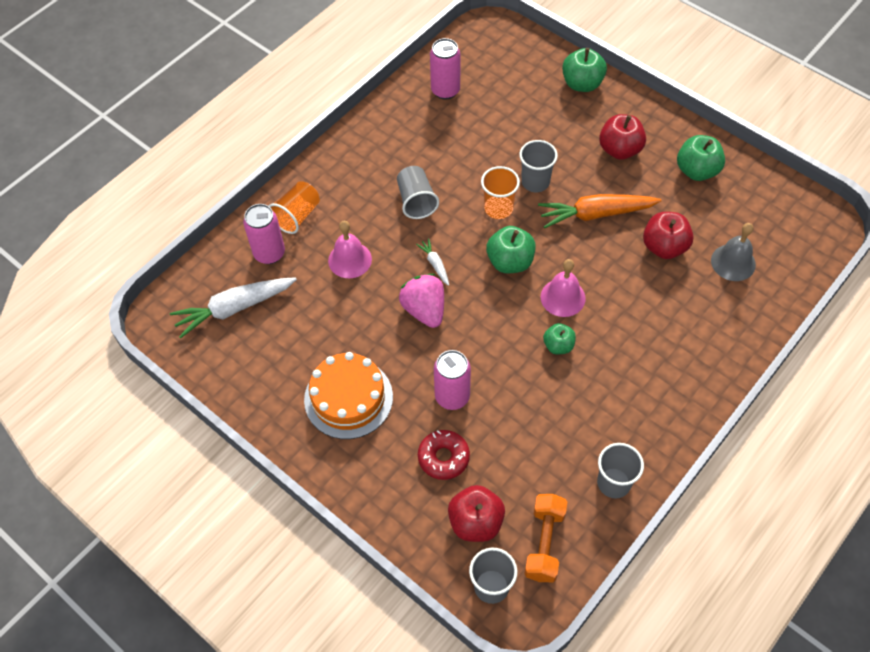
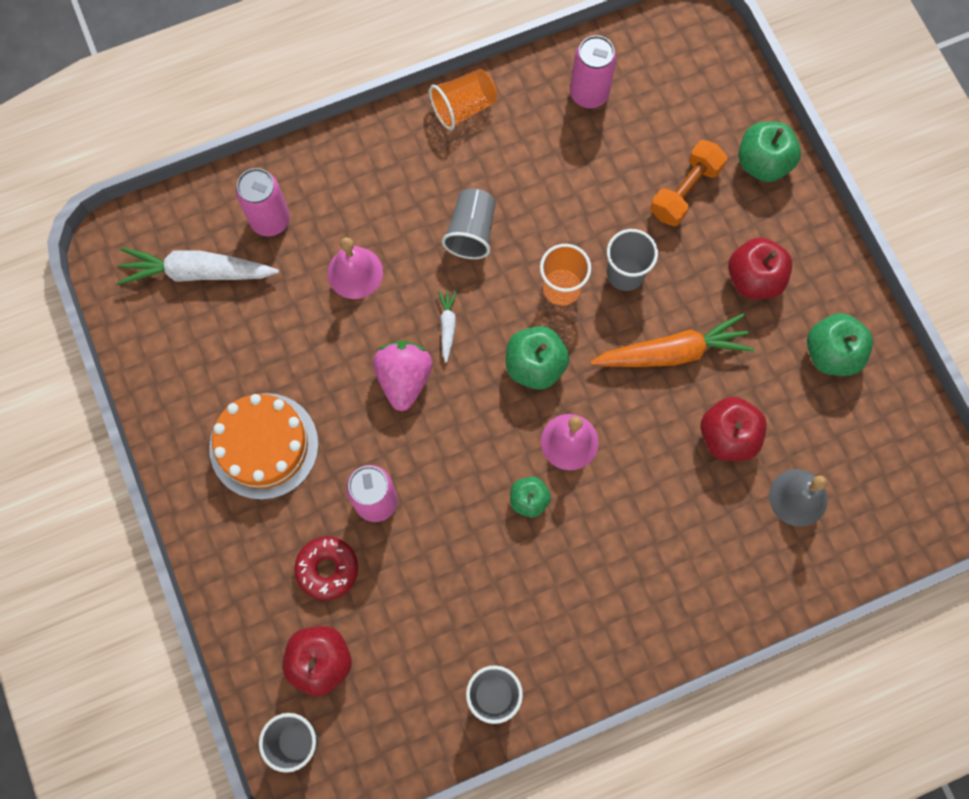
camera: 25 degrees right, 15 degrees up
orange cup [269,181,320,234] -> orange cup moved to [429,69,497,130]
orange dumbbell [525,494,567,582] -> orange dumbbell moved to [650,140,727,226]
orange carrot [538,194,661,228] -> orange carrot turned 150 degrees clockwise [590,313,754,367]

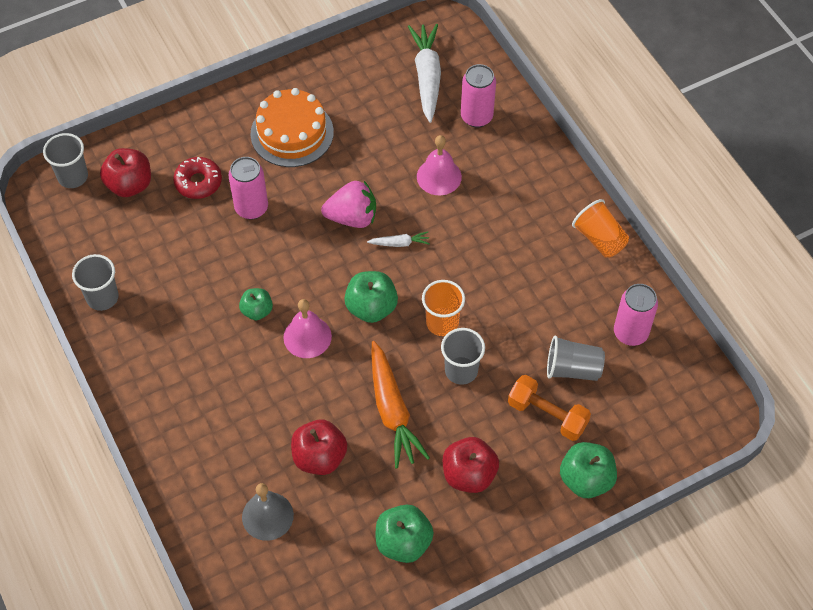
camera: 85 degrees right, 15 degrees down
grey cup [442,188,496,259] -> grey cup moved to [547,336,605,381]

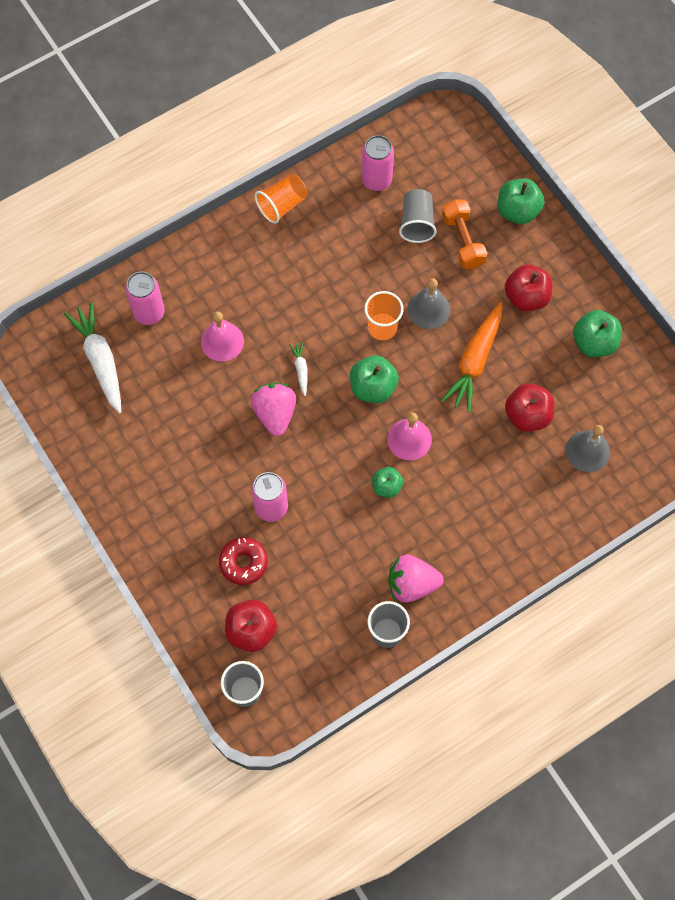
camera: 95 degrees left, 10 degrees up
orange cake [250,88,334,167] -> none
orange carrot [371,341,430,468] -> orange carrot turned 135 degrees clockwise [441,302,502,413]
white carrot [408,24,441,123] -> white carrot turned 75 degrees clockwise [64,302,121,414]
grey cup [441,328,485,385] -> grey bell [408,278,450,329]
orange dumbbell [508,375,591,441] -> orange dumbbell turned 45 degrees counterclockwise [442,199,487,269]
none -> pink strawberry [388,555,444,603]

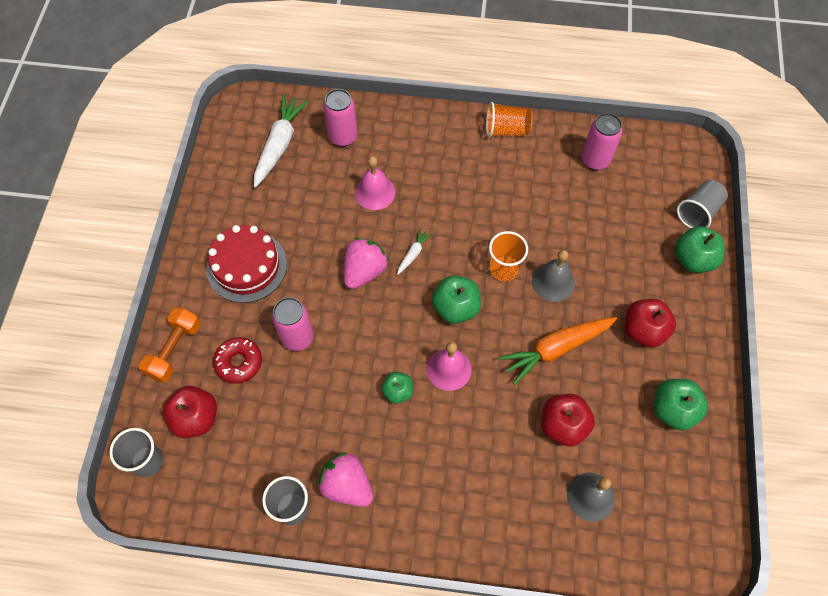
camera: 40 degrees right, 5 degrees down
grey cup [399,189,437,243] -> grey cup moved to [677,180,728,228]
orange dumbbell [442,199,487,269] -> orange dumbbell moved to [139,307,201,383]
none -> red cake [206,225,287,303]

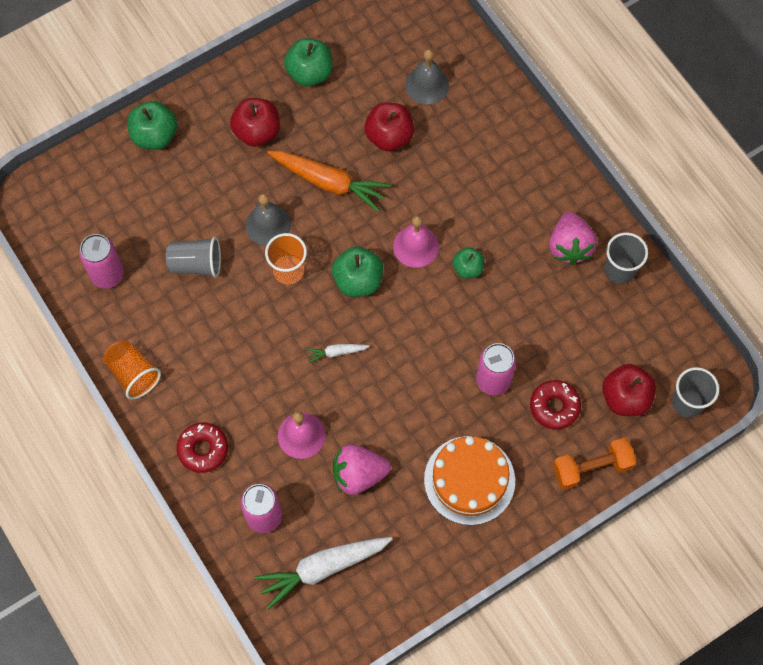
camera: 130 degrees left, 5 degrees up
red cake [206,225,287,303] -> orange cake [424,436,515,525]
pink strawberry [344,238,388,289] -> pink strawberry moved to [333,444,391,495]
grey cup [677,180,728,228] -> grey cup moved to [166,237,221,278]
none -> red donut [177,423,228,473]

